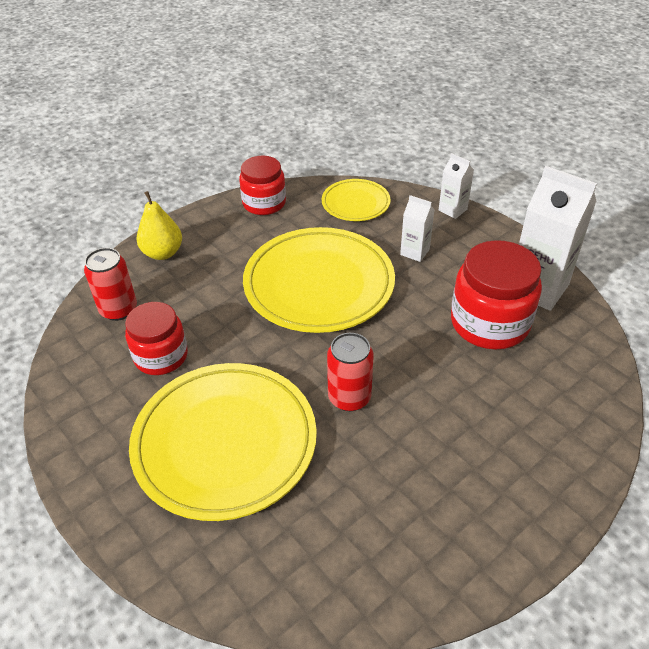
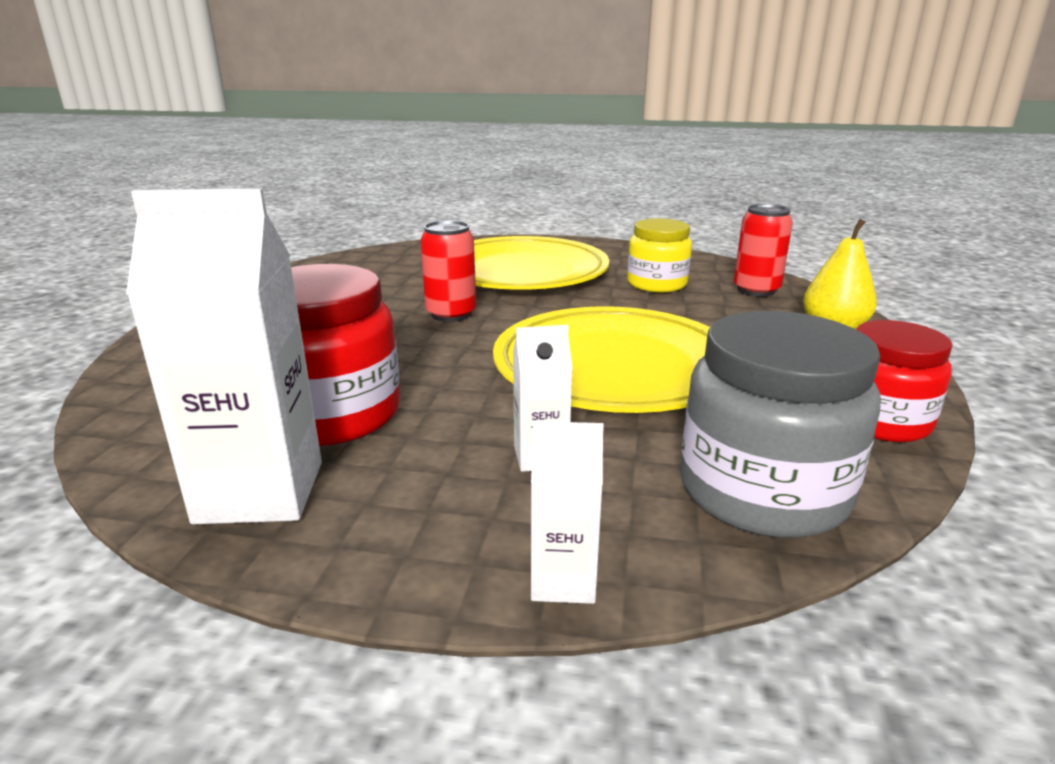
camera: 140 degrees right, 20 degrees down
red jar [125,302,188,375] -> yellow jar [627,218,692,292]
yellow plate [322,179,391,221] -> grey jar [680,311,881,538]

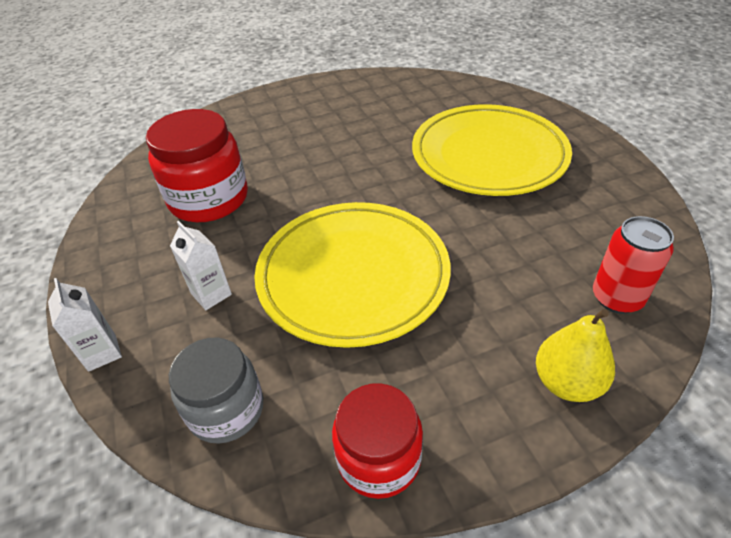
camera: 60 degrees right, 20 degrees up
white carton [126,188,322,524] -> none
red can [420,220,476,322] -> none
yellow jar [627,218,692,292] -> none
grey jar [680,311,881,538] -> grey jar [169,337,263,444], size x0.66

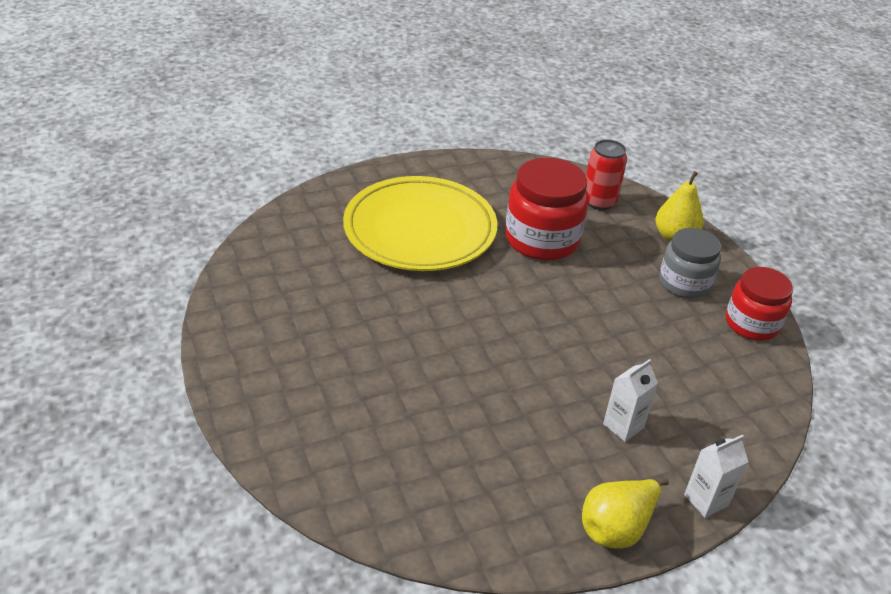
camera: 95 degrees left, 5 degrees down
red jar [146,109,248,222] -> red jar moved to [505,158,589,261]
grey jar [169,337,263,444] -> grey jar moved to [659,228,721,298]
yellow plate [254,202,451,348] -> none
none -> yellow pear [582,479,669,549]

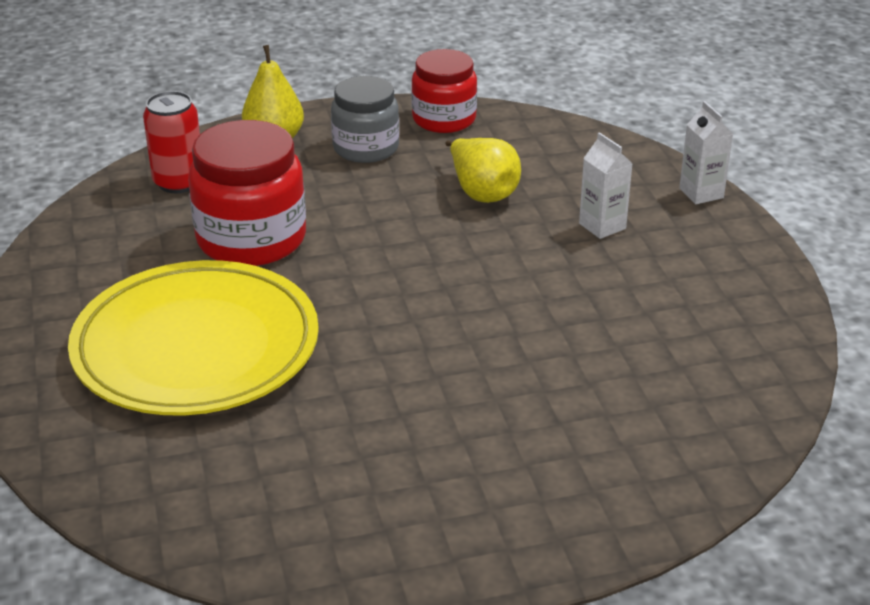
camera: 80 degrees left, 5 degrees down
yellow pear [582,479,669,549] -> yellow pear moved to [445,138,521,203]

